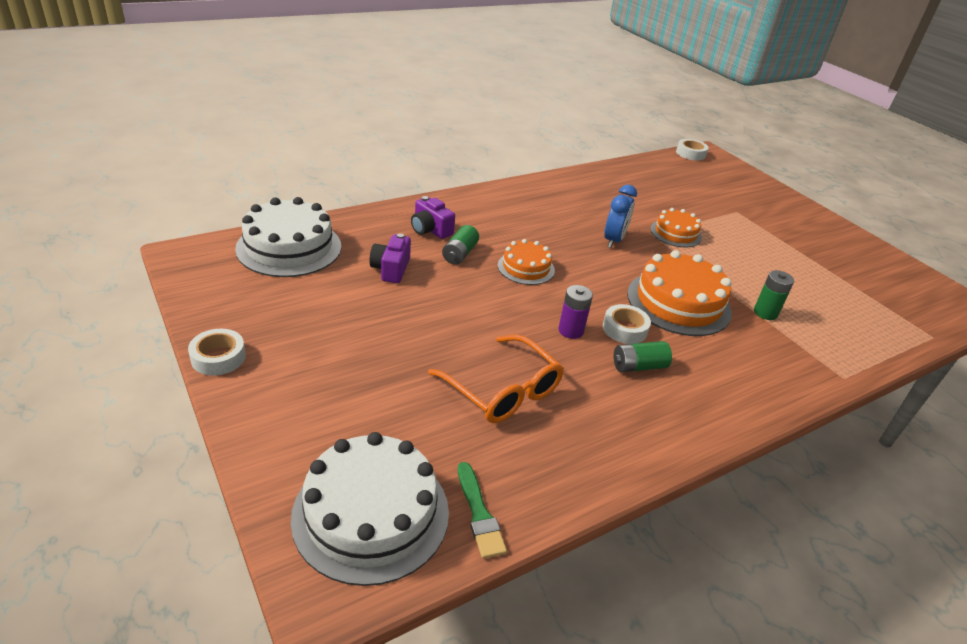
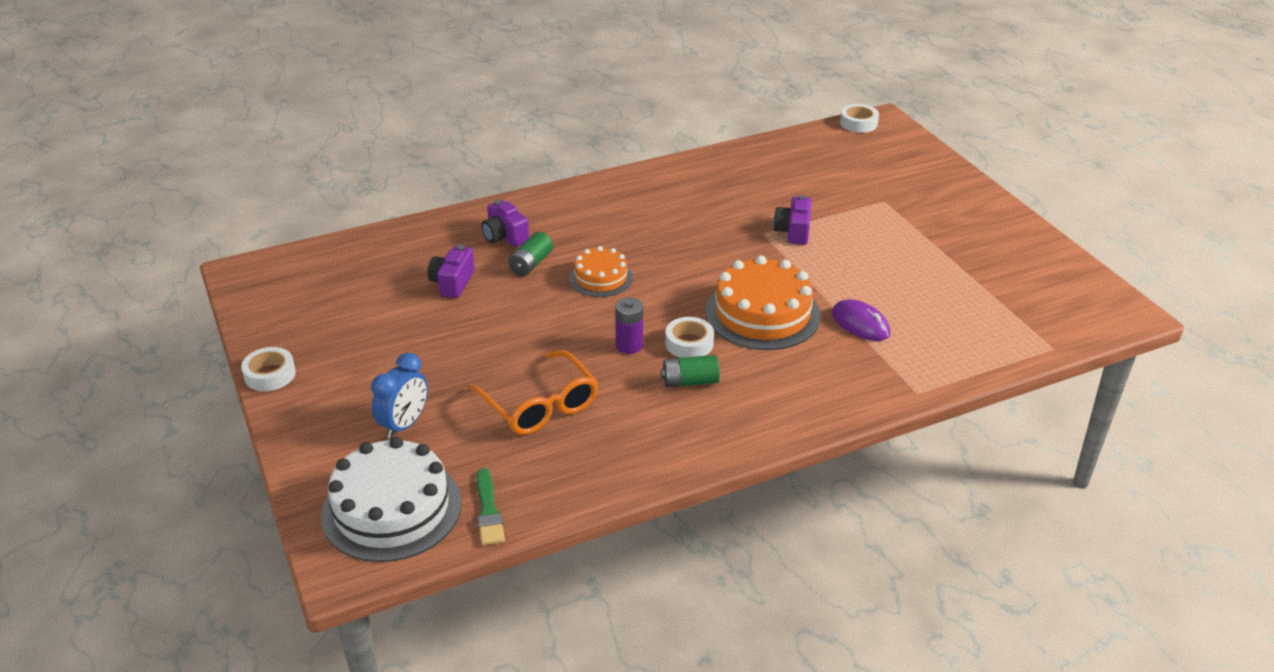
camera: 10 degrees right, 0 degrees up
white cake [235,197,341,277] -> none
blue clock [604,185,637,248] -> blue clock moved to [371,353,428,439]
orange cake [650,208,702,247] -> purple camera [773,195,811,245]
green battery [754,270,794,320] -> purple mouse [832,299,890,341]

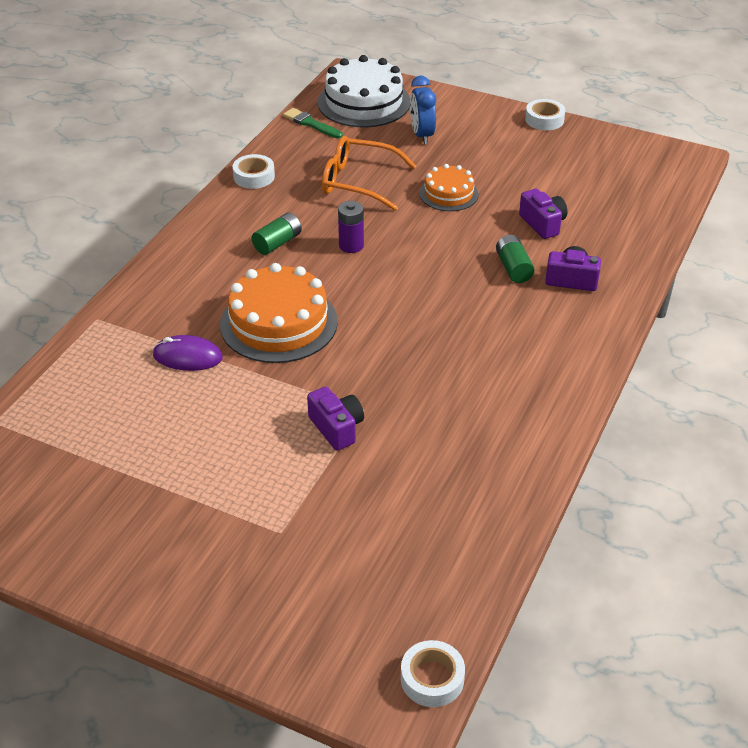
camera: 140 degrees right, 5 degrees up
orange cake [569,246,633,297] -> orange cake moved to [419,164,479,211]
white tape [665,317,714,358] -> white tape moved to [232,154,275,189]

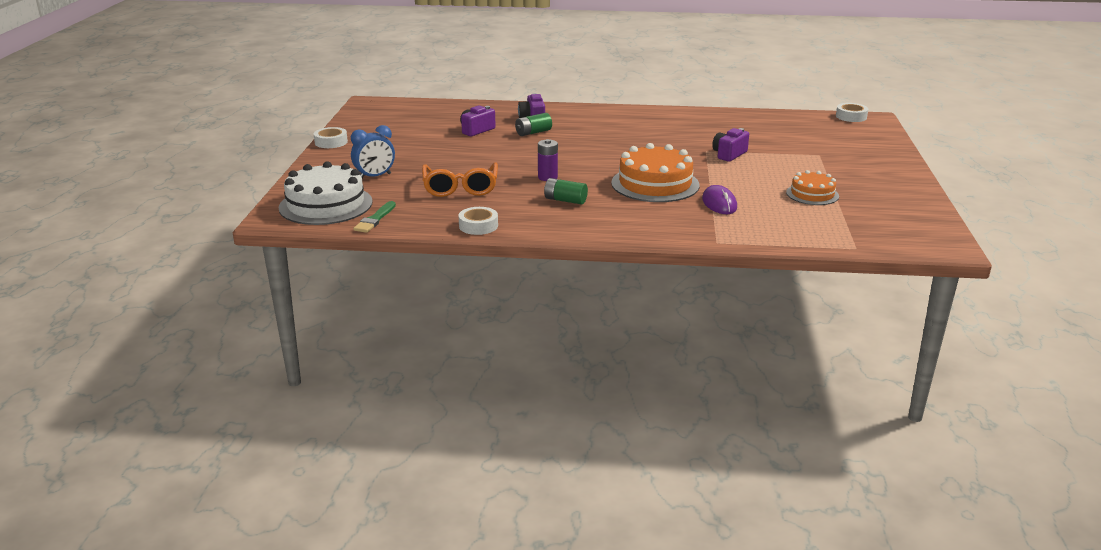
camera: 110 degrees left, 15 degrees down
orange cake [419,164,479,211] -> orange cake moved to [786,170,839,205]

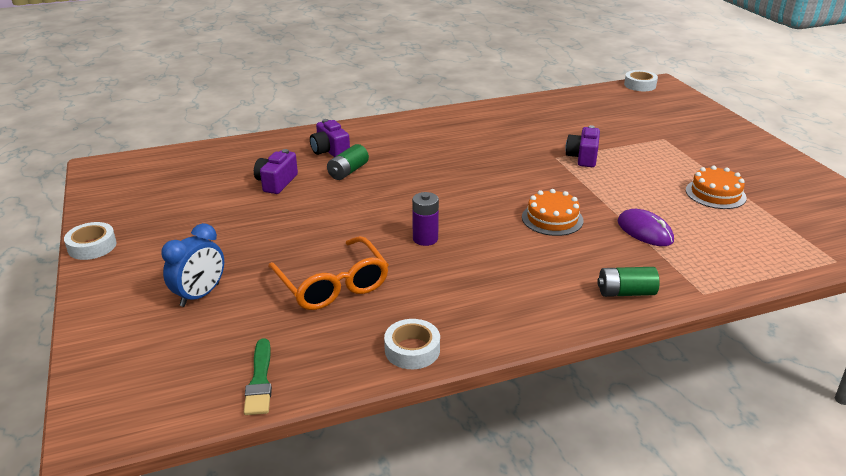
camera: 25 degrees left, 5 degrees up
white cake [279,161,372,225] -> none
green battery [544,178,588,205] -> green battery moved to [597,267,659,297]
orange cake [611,143,700,202] -> orange cake [522,189,584,236], size x0.57

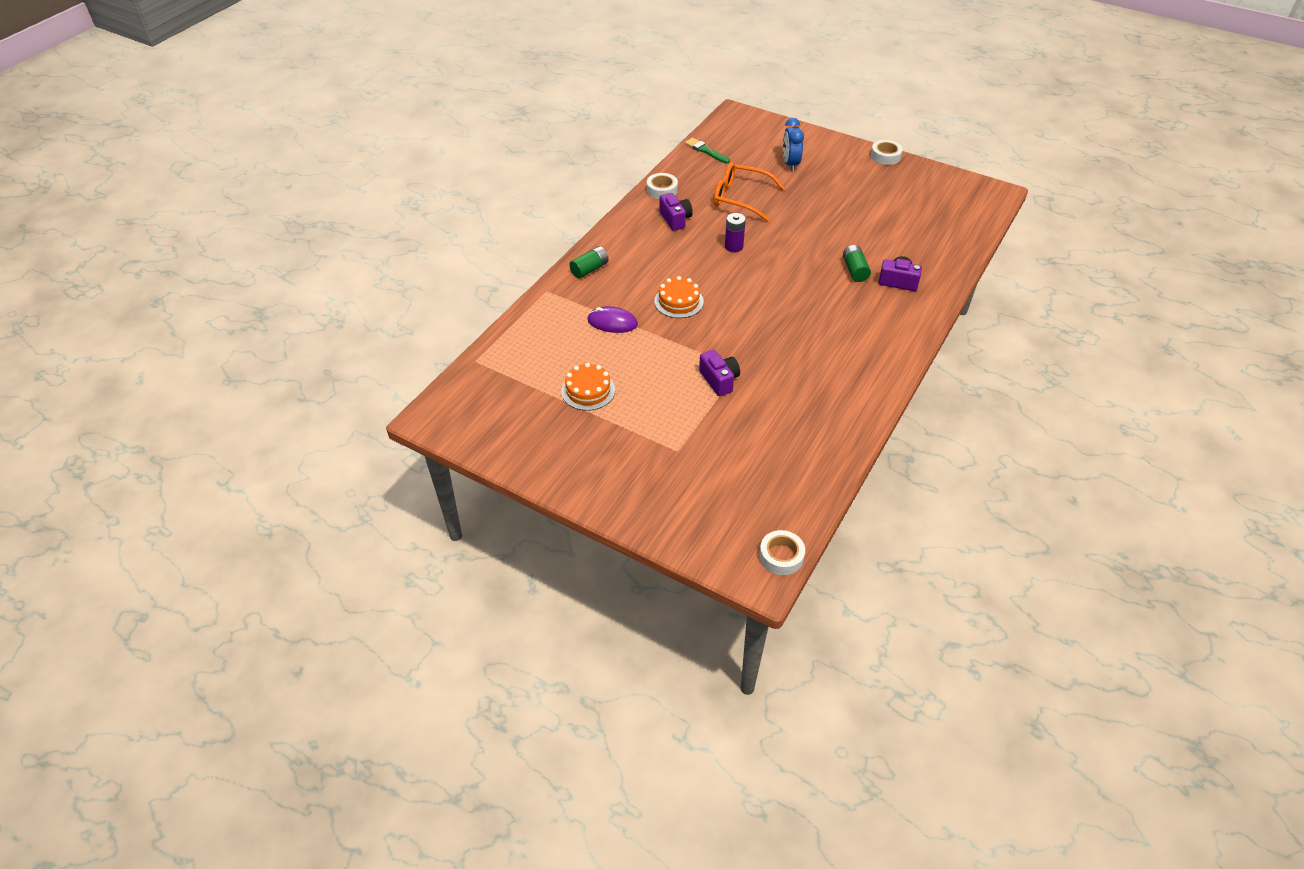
camera: 140 degrees right, 15 degrees up
purple camera [254,149,298,194] -> purple camera moved to [660,193,693,231]

